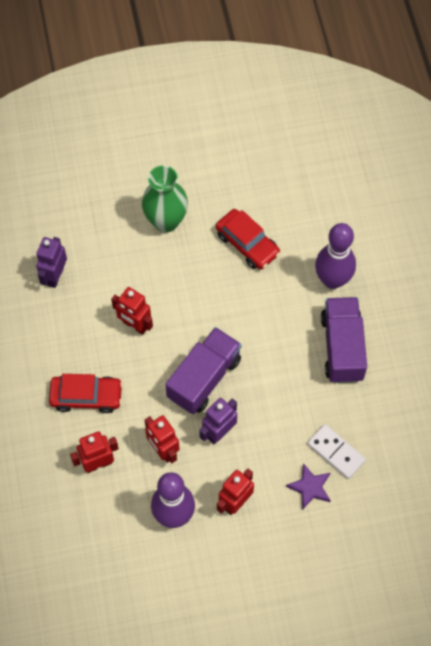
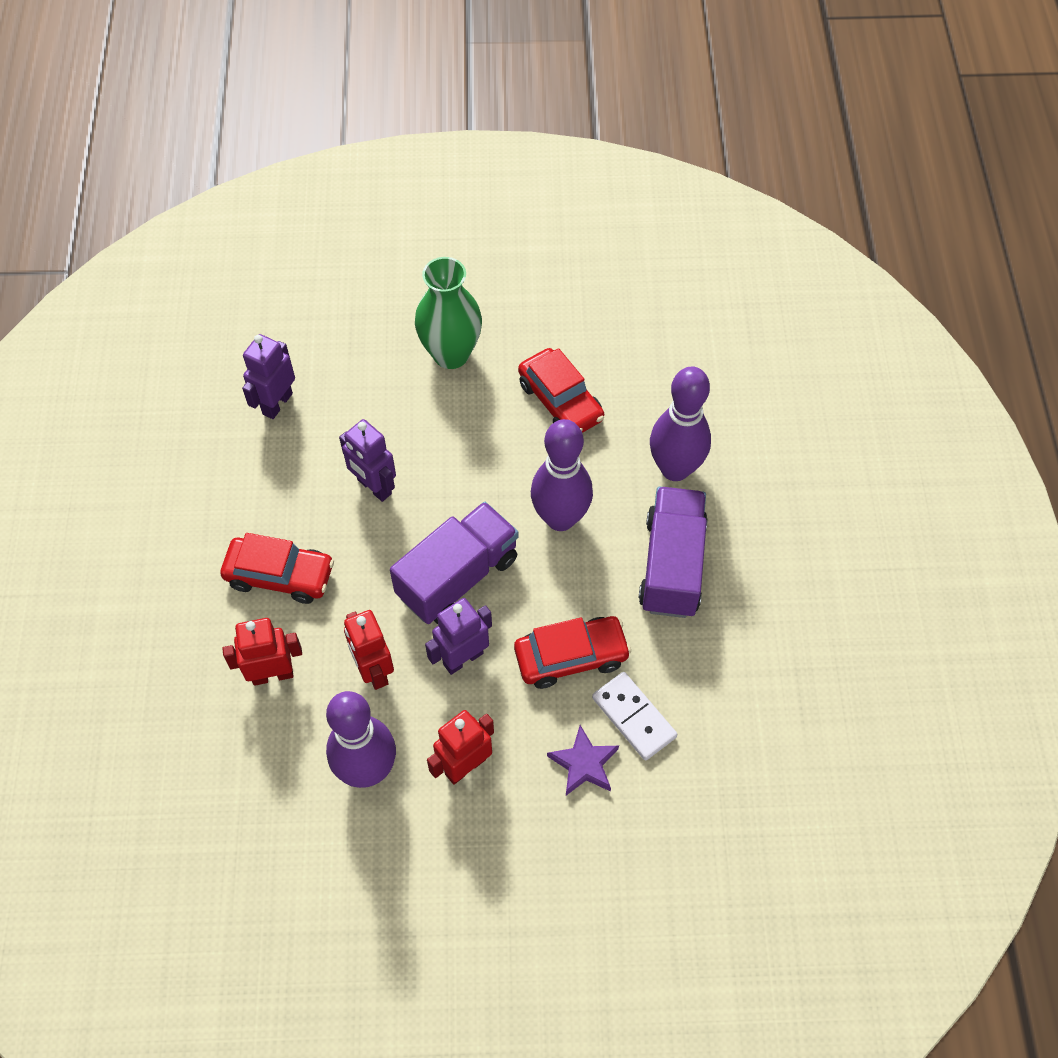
camera: 10 degrees right, 5 degrees down
red robot [111,287,153,335] -> purple robot [339,419,396,502]
none -> red car [514,616,631,689]
none -> purple bowling pin [531,419,593,531]

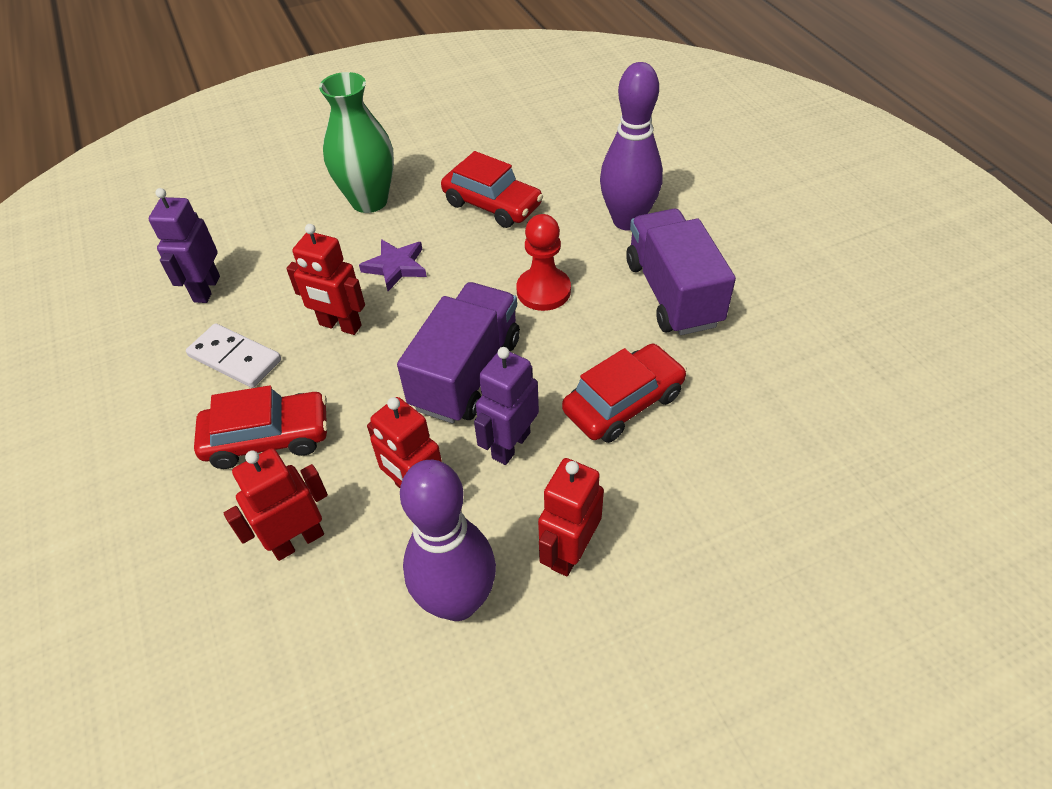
camera: 20 degrees left, 10 degrees down
purple robot [339,419,396,502] -> red robot [286,224,365,335]
purple bowling pin [531,419,593,531] -> red pawn [516,214,571,311]
purple star [547,725,619,795] -> purple star moved to [359,239,427,291]
white domino [592,672,677,760] -> white domino moved to [186,323,281,388]

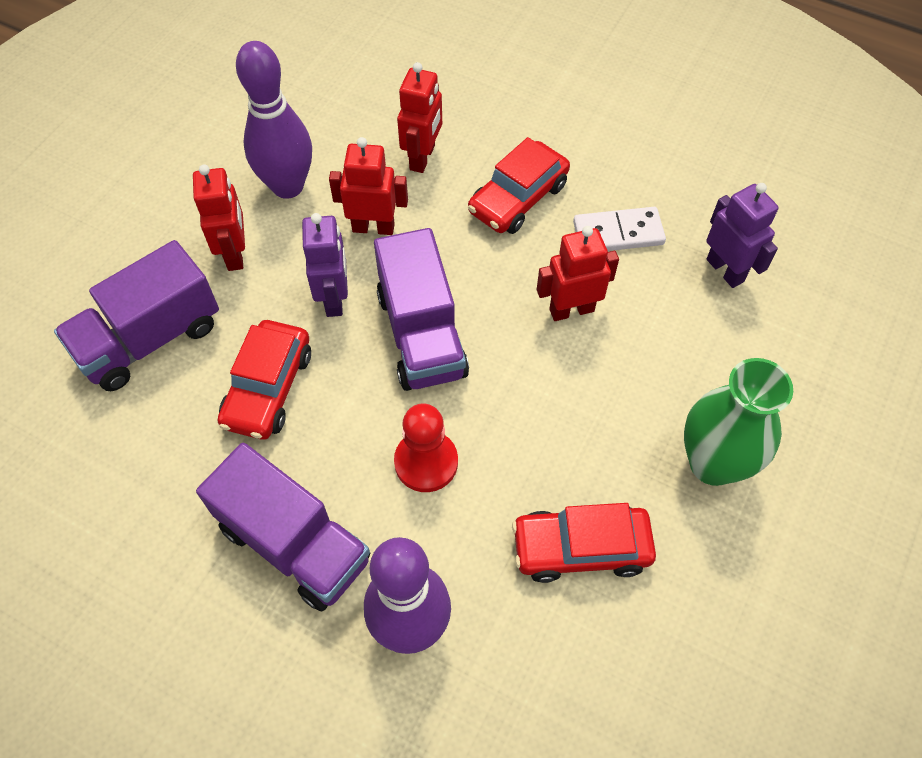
camera: 140 degrees right, 10 degrees up
purple star [359,239,427,291] -> none
none -> purple truck [54,240,219,391]

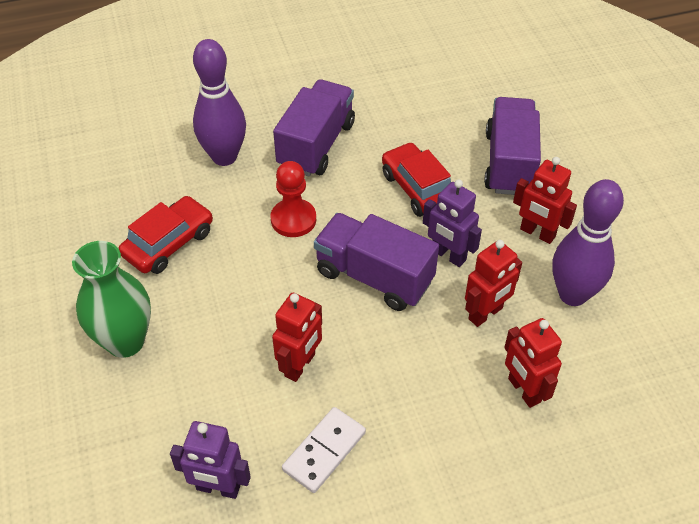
camera: 135 degrees right, 10 degrees down
purple truck [196,442,370,612] -> purple truck turned 120 degrees clockwise [273,79,355,177]
red car [468,137,570,234] -> none

